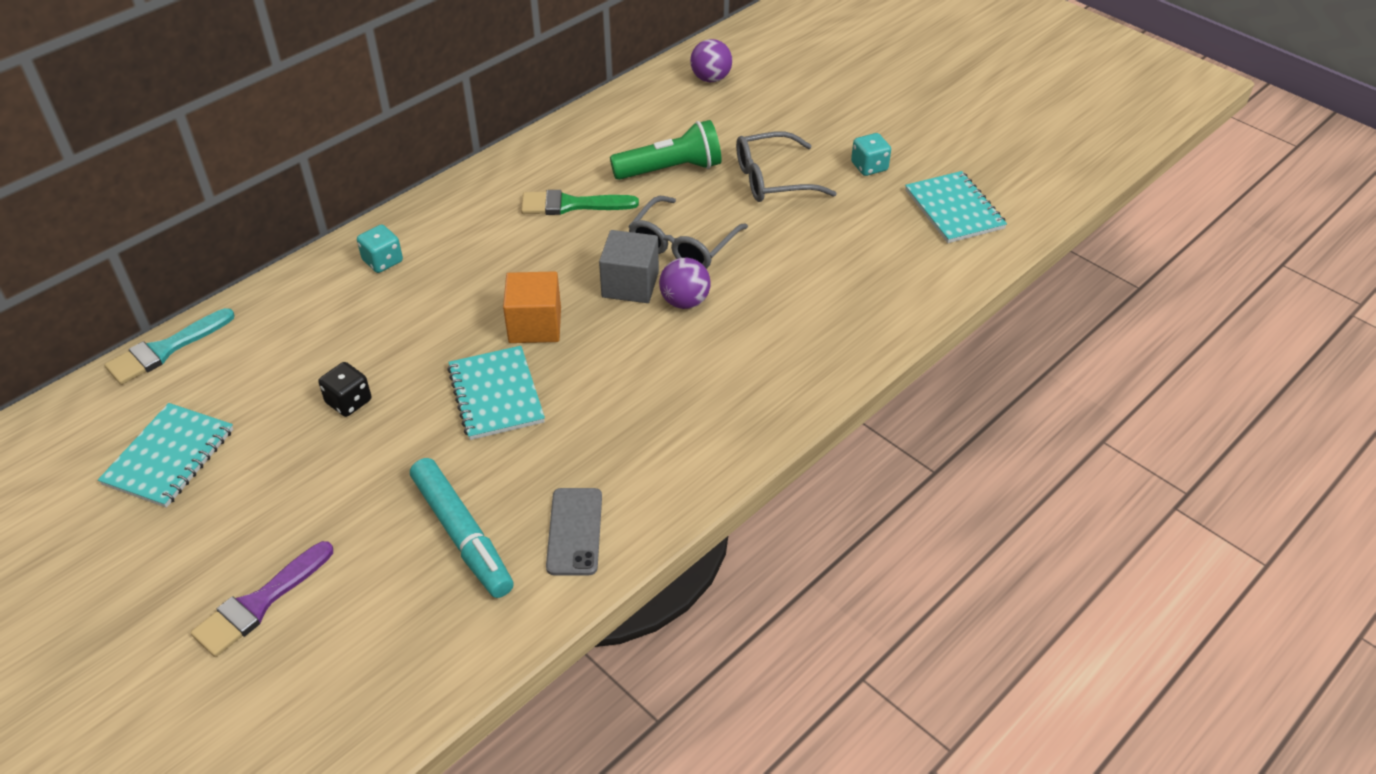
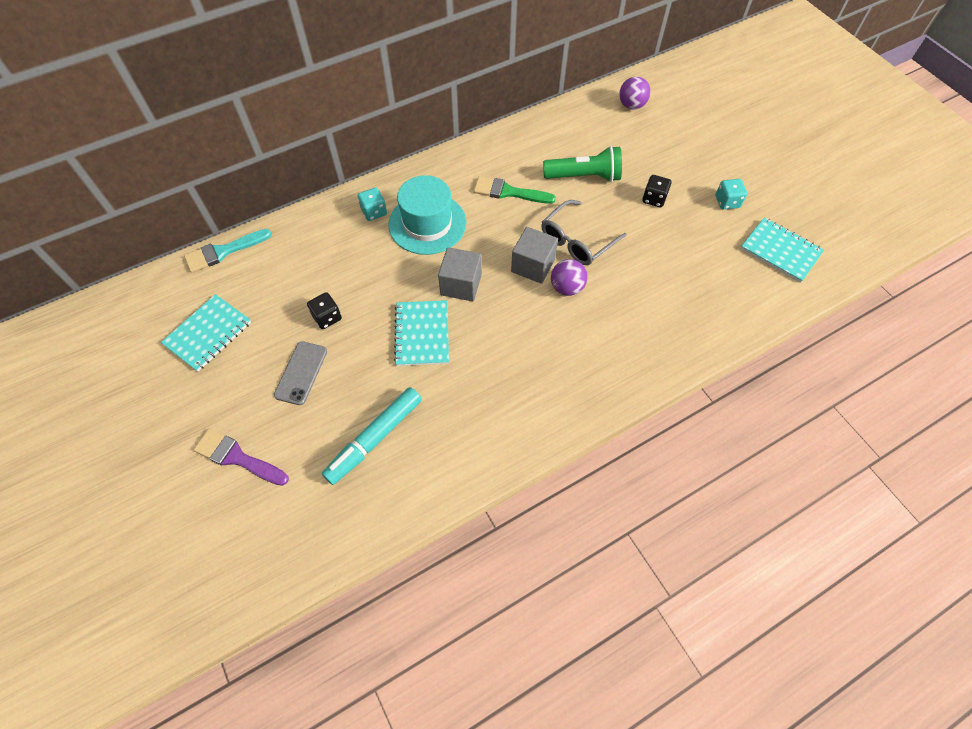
camera: 15 degrees right, 15 degrees up
purple brush [191,541,333,657] -> purple brush turned 60 degrees clockwise [193,429,289,486]
turquoise marker [410,458,514,598] -> turquoise marker turned 60 degrees clockwise [322,387,422,485]
orange cube [503,271,561,343] -> grey cube [438,247,482,301]
grey phone [546,488,602,576] -> grey phone moved to [274,341,327,405]
grey glasses [736,131,837,202] -> black dice [642,175,672,208]
turquoise notebook [905,171,1007,243] -> turquoise notebook turned 45 degrees counterclockwise [741,217,824,283]
none -> turquoise hat [388,175,467,255]

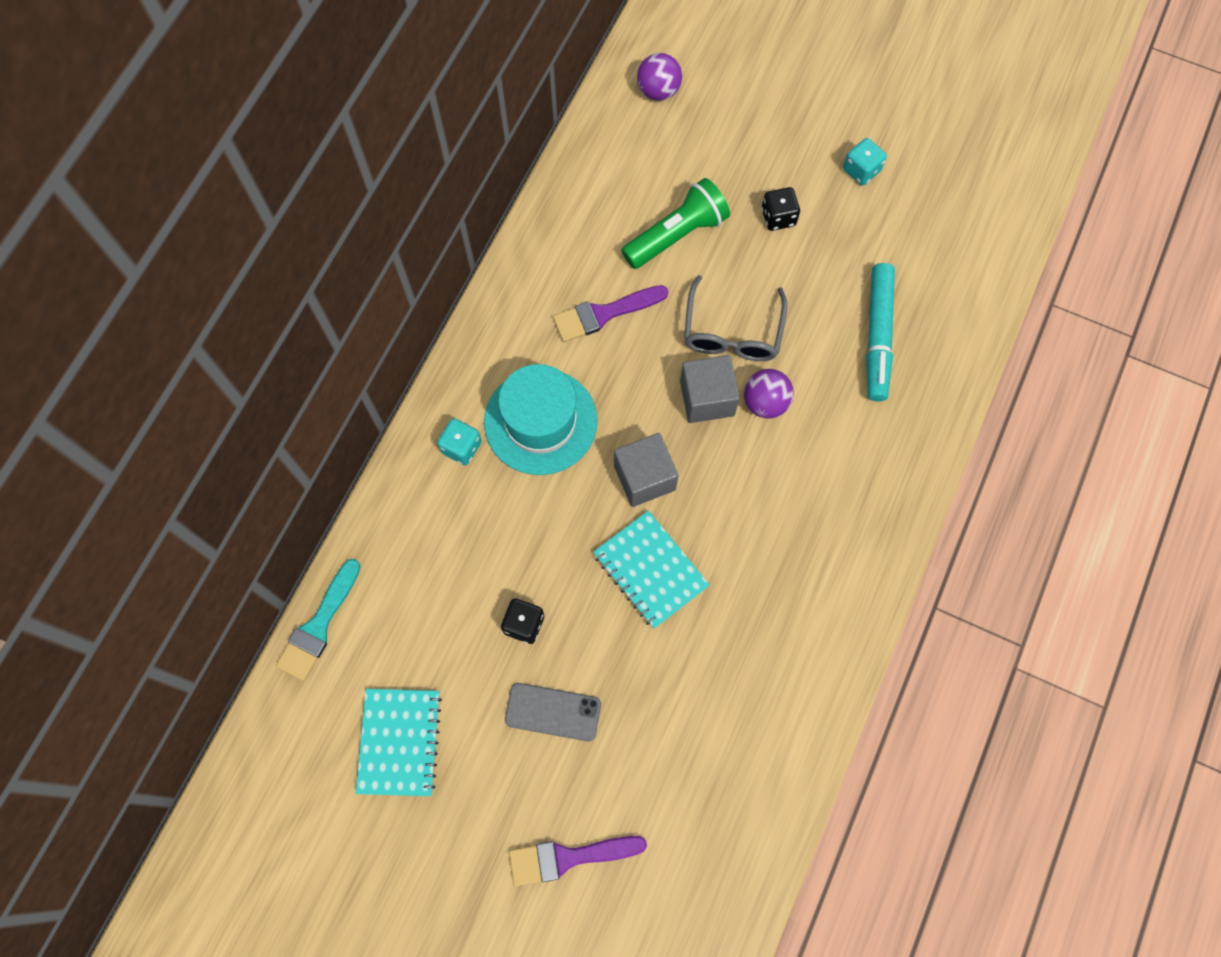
camera: 35 degrees left, 10 degrees up
grey phone [274,341,327,405] -> grey phone turned 60 degrees counterclockwise [505,683,601,741]
turquoise marker [322,387,422,485] -> turquoise marker moved to [866,263,895,401]
green brush [474,176,556,204] -> purple brush [553,285,668,342]
turquoise notebook [741,217,824,283] -> none

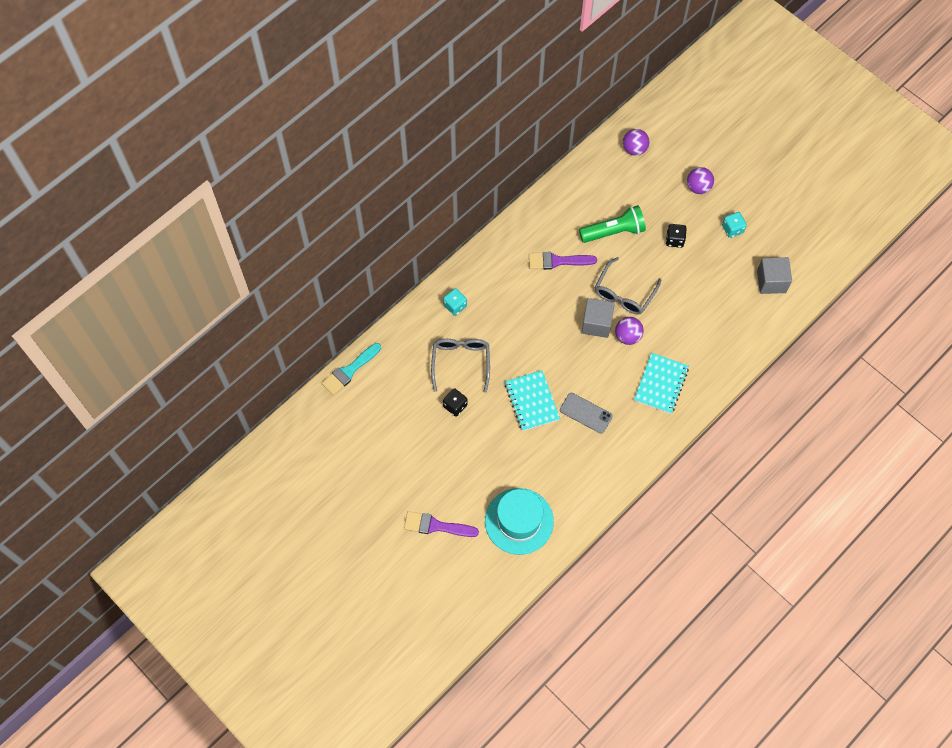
camera: 20 degrees right, 5 degrees down
turquoise notebook [356,689,442,796] -> turquoise notebook moved to [634,353,689,414]
turquoise hat [484,364,597,475] -> turquoise hat moved to [485,488,554,555]
grey phone [505,683,601,741] -> grey phone moved to [560,393,613,434]
grey cube [614,433,679,507] -> grey cube moved to [757,257,792,294]
turquoise marker [866,263,895,401] -> none
none -> grey glasses [431,339,490,393]
none -> purple ball [687,167,714,194]

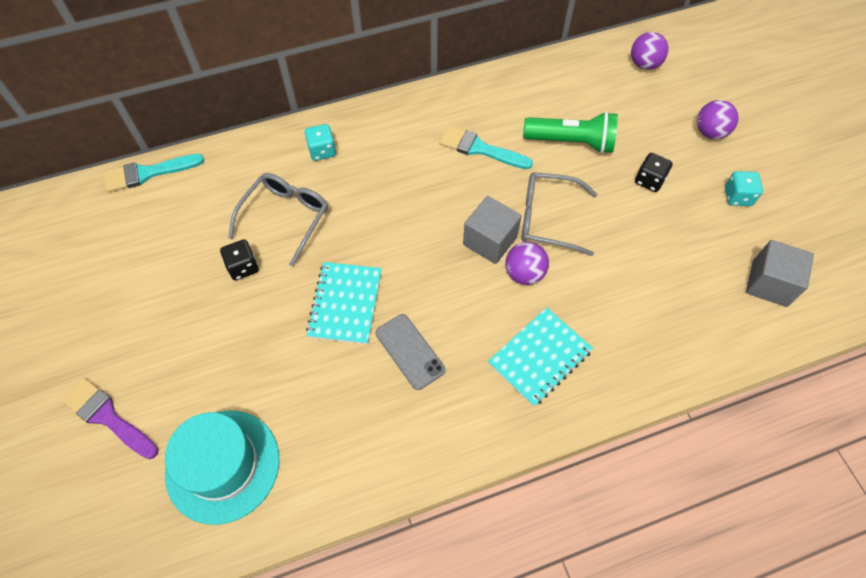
camera: 25 degrees right, 5 degrees down
purple brush [529,252,597,270] -> turquoise brush [439,126,533,169]
grey glasses [595,257,661,315] -> grey glasses turned 45 degrees clockwise [522,172,598,256]

